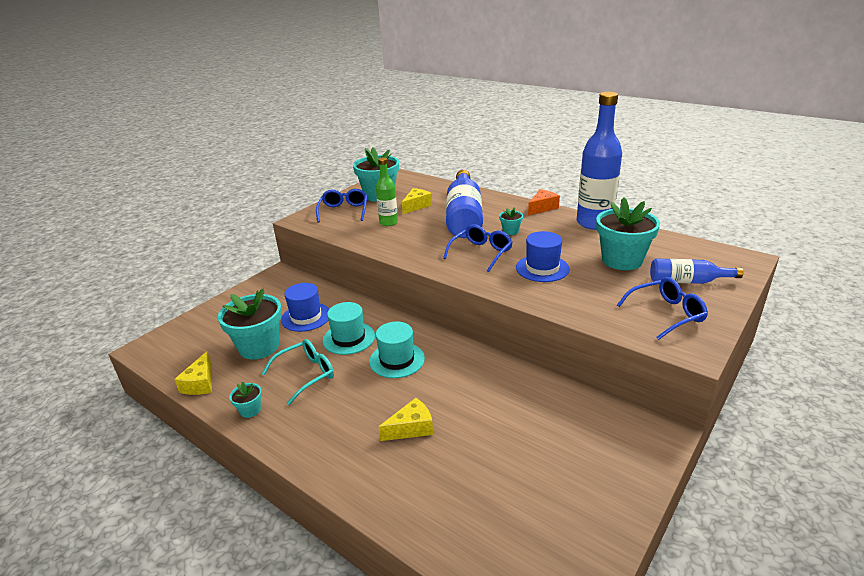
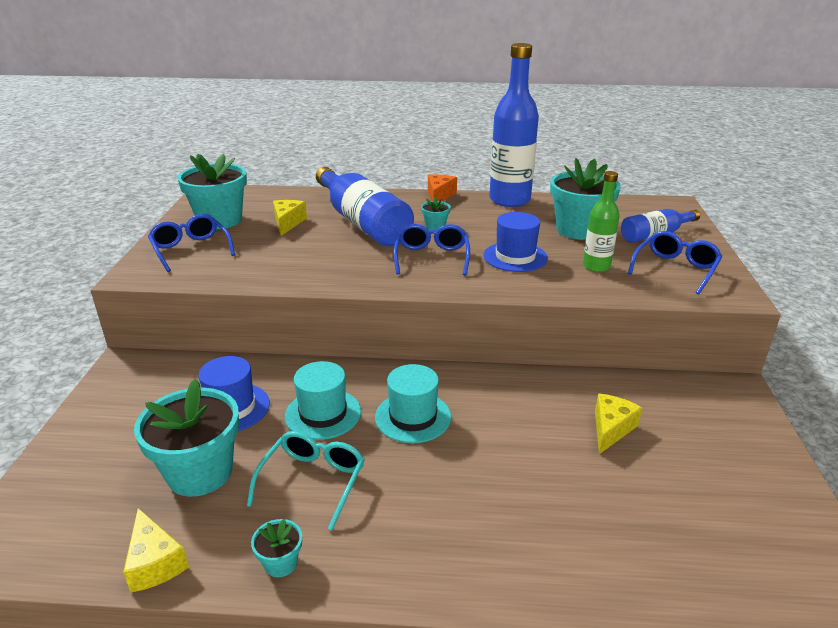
camera: 35 degrees left, 0 degrees up
green bottle [376,157,398,226] -> green bottle moved to [583,171,620,272]
yellow cheese [379,398,433,441] -> yellow cheese moved to [595,394,642,454]

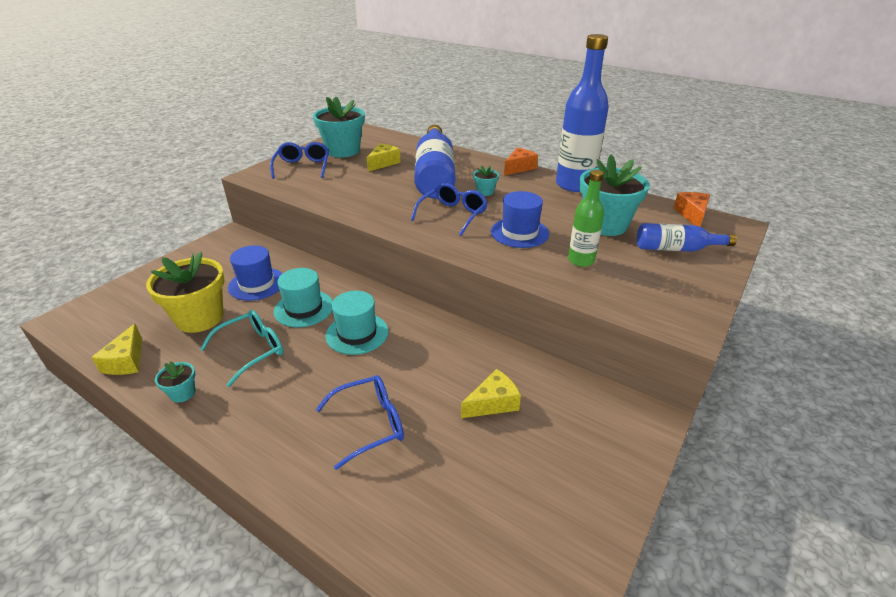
camera: 30 degrees right, 5 degrees up
turquoise flower pot [134,379,239,497] -> yellow flower pot [146,252,225,333]
blue glasses [628,231,723,295] -> blue glasses moved to [316,375,404,470]
none -> orange cheese [674,192,710,227]

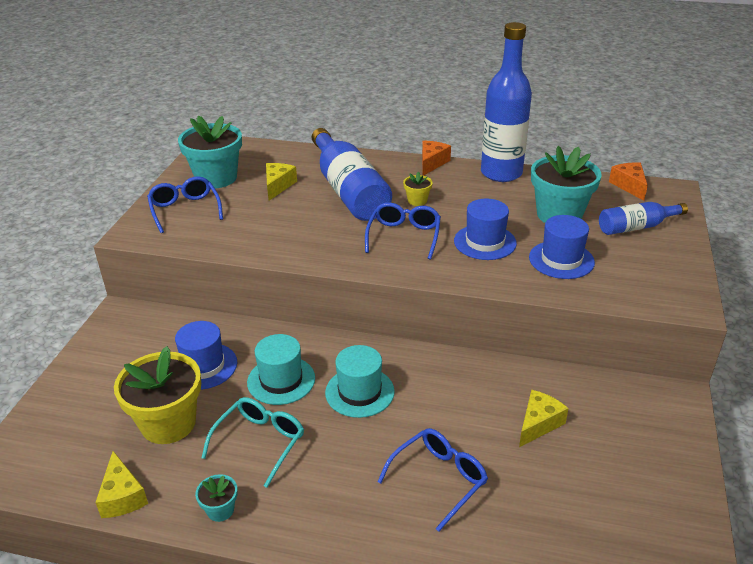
camera: 20 degrees left, 0 degrees up
turquoise flower pot [473,166,499,196] -> yellow flower pot [403,171,432,206]
green bottle [568,170,604,267] -> blue hat [529,215,595,279]

